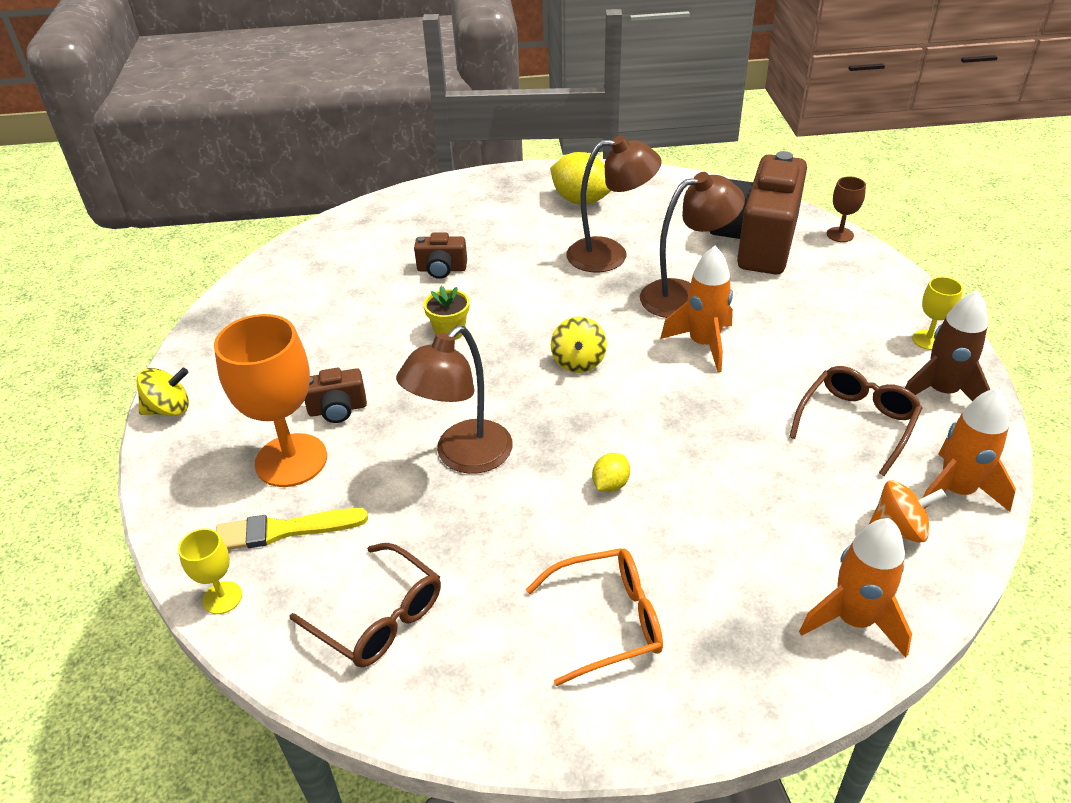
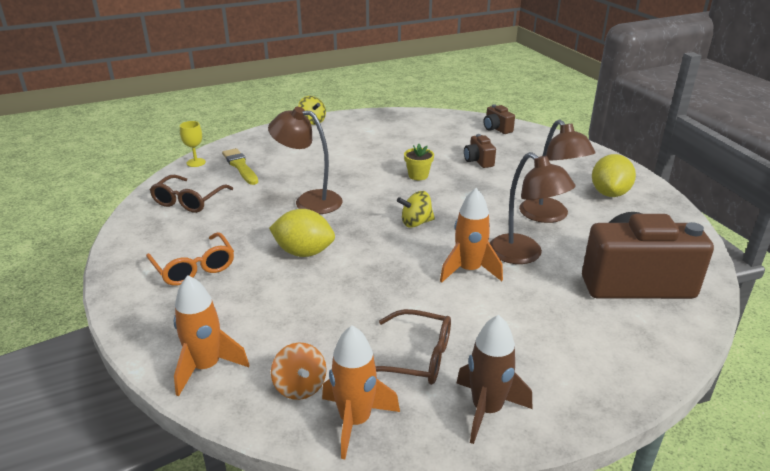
camera: 70 degrees right, 10 degrees down
orange goblet [214,314,327,487] -> none
brown camera [304,368,367,423] -> brown camera moved to [483,104,515,134]
yellow lemon [592,453,630,492] -> yellow lemon [269,209,335,257], size x1.97
brown goblet [827,177,866,242] -> none
yellow goblet [912,277,963,350] -> none

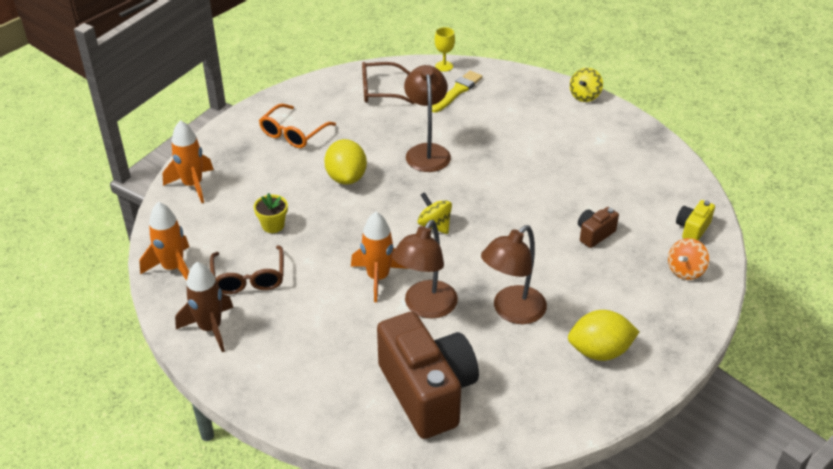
camera: 65 degrees right, 10 degrees up
orange spinning top [271,342,327,400] -> orange spinning top moved to [668,238,709,280]
yellow flower pot [404,144,434,180] -> yellow flower pot moved to [254,193,288,233]
brown camera [483,104,515,134] -> yellow camera [676,200,715,241]

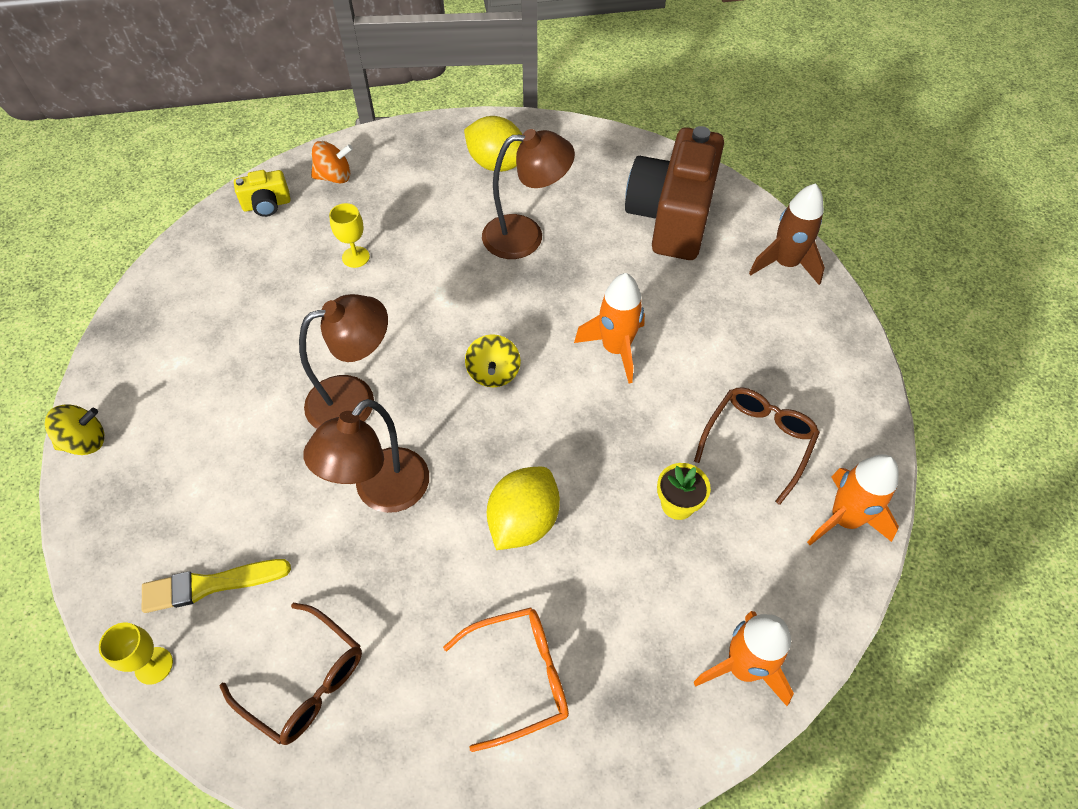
camera: 140 degrees left, 15 degrees up
brown rocket [175,262,234,352] -> brown rocket moved to [749,183,825,285]
brown lamp [392,220,458,319] -> brown lamp moved to [299,294,388,429]
brown camera [578,207,619,248] -> yellow goblet [329,203,370,268]

